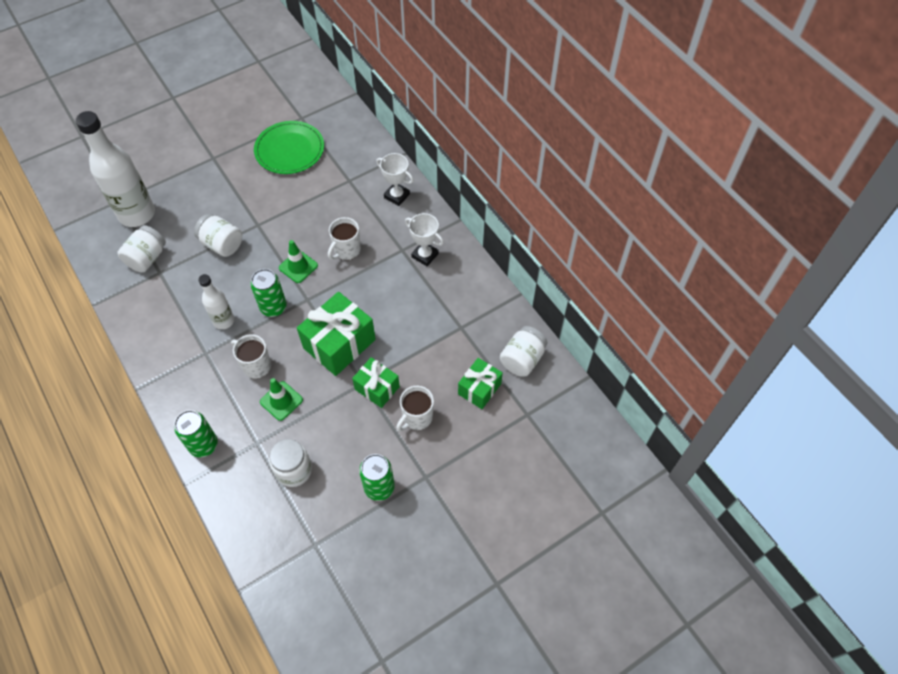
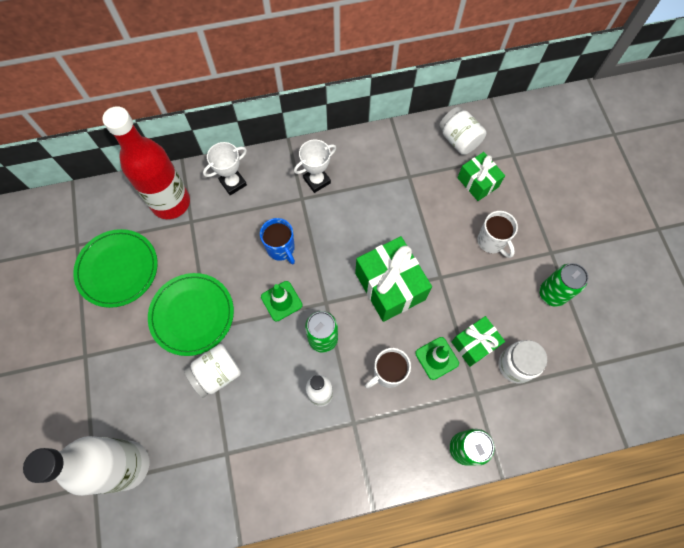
camera: 70 degrees left, 10 degrees up
white jar [118,225,166,273] -> none
white mug [328,217,361,260] -> blue mug [260,218,295,264]
green gift [352,357,400,408] -> green gift moved to [451,316,505,367]
none -> red bottle [102,106,190,219]
none -> green plate [148,273,234,356]

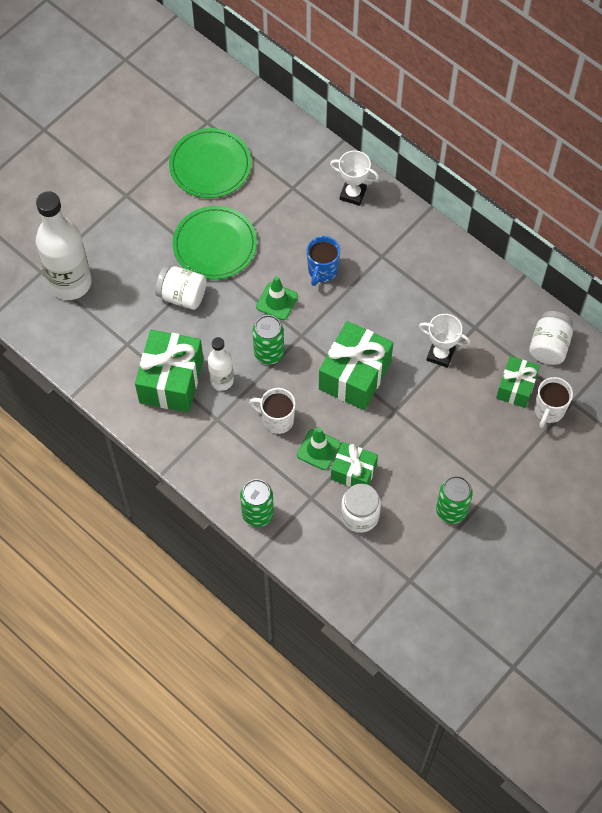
camera: 55 degrees right, 5 degrees down
red bottle [102,106,190,219] -> none
white trophy [294,140,336,193] -> white trophy moved to [419,314,470,368]
white mug [477,211,518,258] -> white mug moved to [534,377,573,428]
none -> green gift [135,330,204,412]

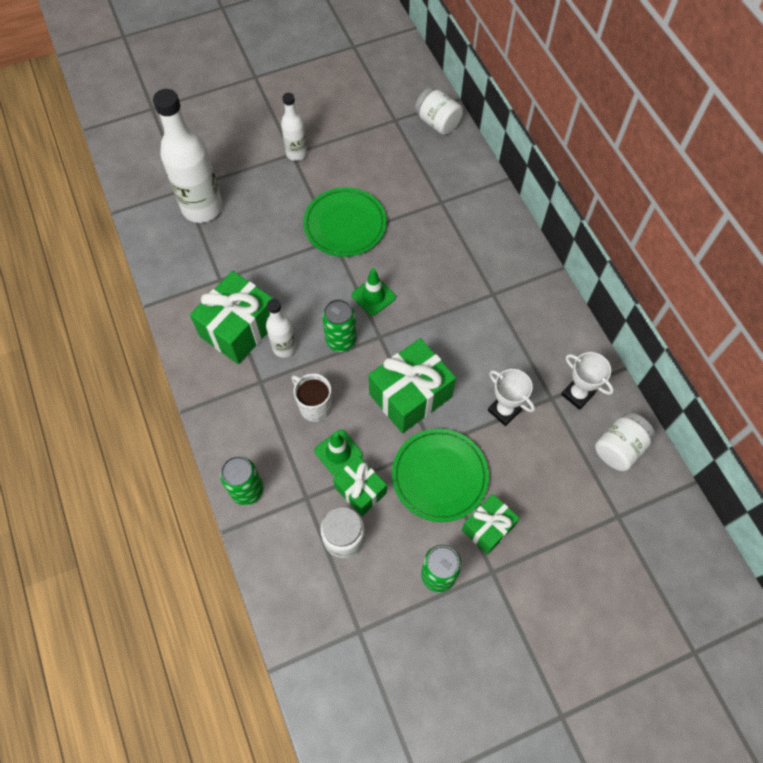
camera: 25 degrees right, 0 degrees up
white jar [155,266,206,310] -> white jar moved to [415,87,463,135]
green plate [169,128,251,198] -> green plate moved to [392,429,489,522]
blue mug [307,236,340,286] -> none
white trophy [330,151,379,206] -> white trophy moved to [561,352,614,410]
green gift [496,356,540,408] -> green gift moved to [462,494,520,555]
white mug [534,377,573,428] -> none
none -> white bottle [281,93,307,161]

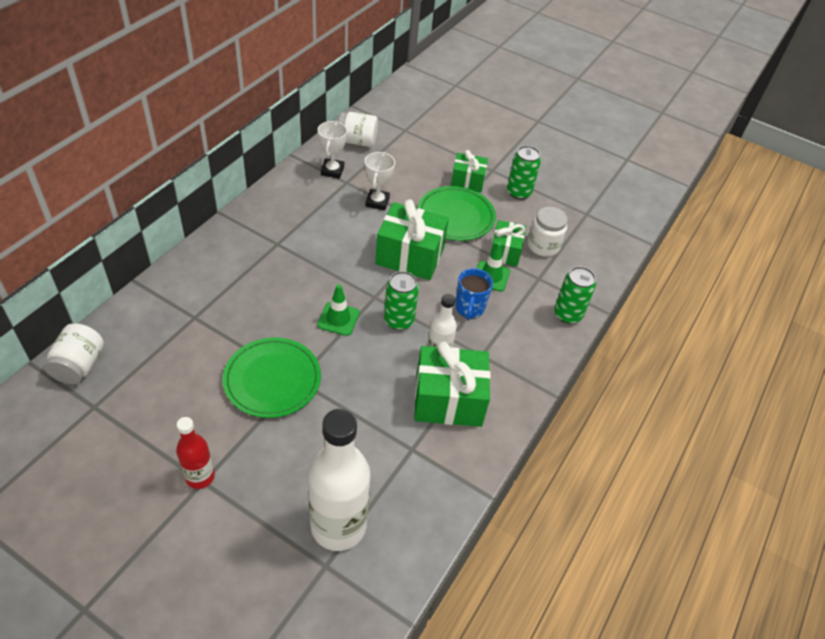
camera: 130 degrees left, 15 degrees down
white bottle [281,93,307,161] -> red bottle [176,417,215,489]
white mug [291,373,332,422] -> blue mug [455,268,493,320]

